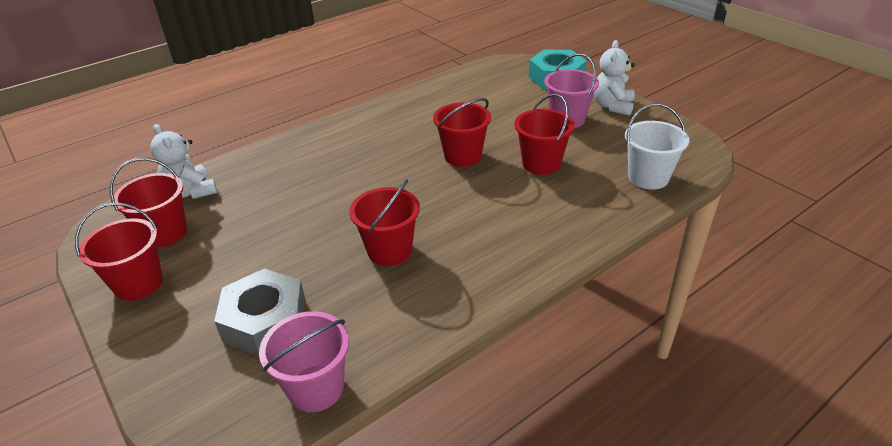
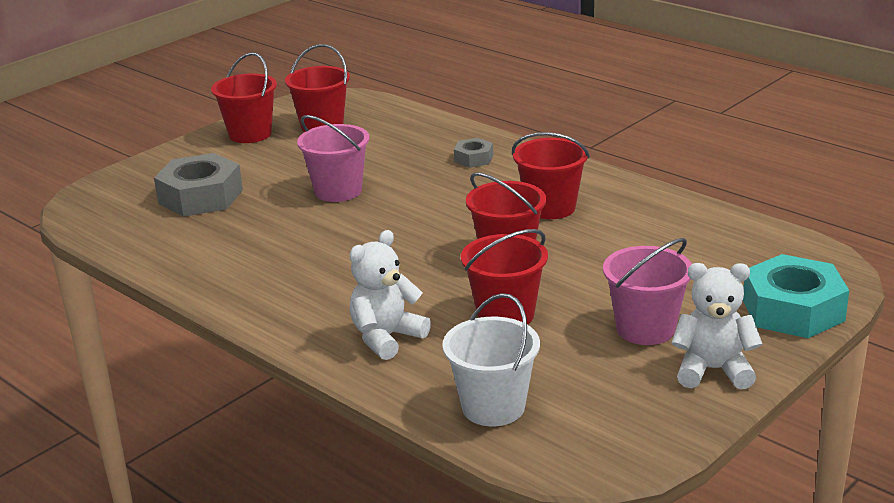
camera: 80 degrees right, 10 degrees down
white teddy bear [150,124,217,199] -> white teddy bear moved to [350,230,431,360]
pink bucket [259,311,349,412] -> pink bucket moved to [297,115,369,202]
red bucket [349,179,420,266] -> red bucket moved to [512,132,590,219]
none -> grey nut [454,138,493,168]

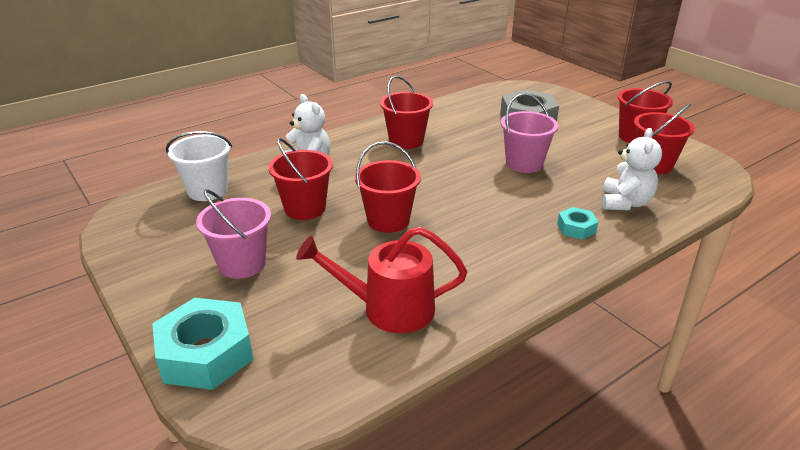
camera: 100 degrees right, 5 degrees up
grey nut [454,138,493,168] -> turquoise nut [557,207,598,240]
red bucket [512,132,590,219] -> red bucket moved to [380,76,433,149]
white teddy bear [671,263,762,389] -> white teddy bear moved to [602,128,662,210]
none -> red watering can [296,226,467,333]

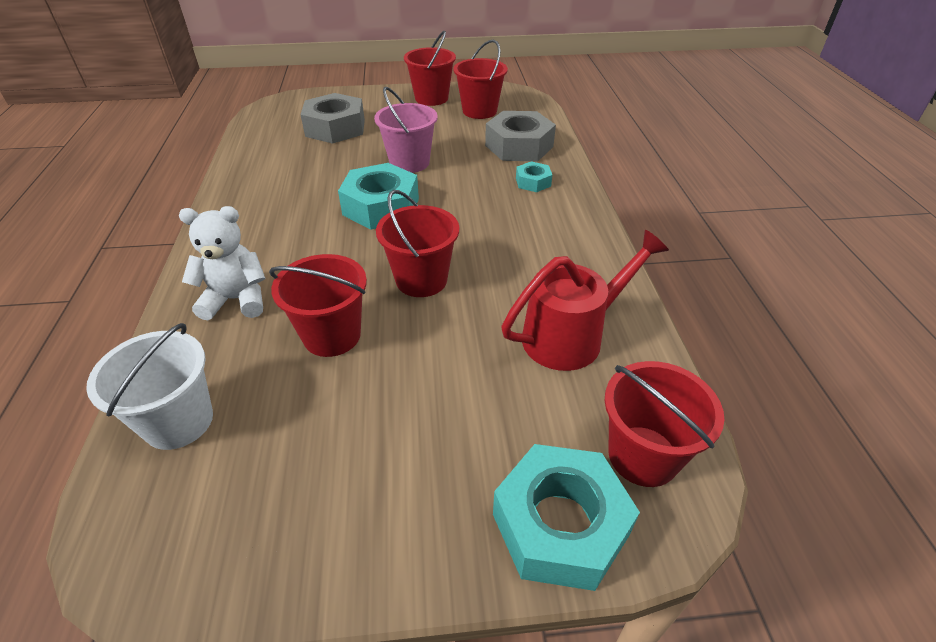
camera: 60 degrees left, 10 degrees up
pink bucket [196,189,271,279] -> none
red watering can [296,226,467,333] -> red watering can turned 150 degrees counterclockwise [501,230,669,371]
red bucket [380,76,433,149] -> red bucket moved to [605,361,724,487]
white teddy bear [602,128,662,210] -> grey nut [485,111,556,161]
none -> turquoise nut [338,163,419,230]

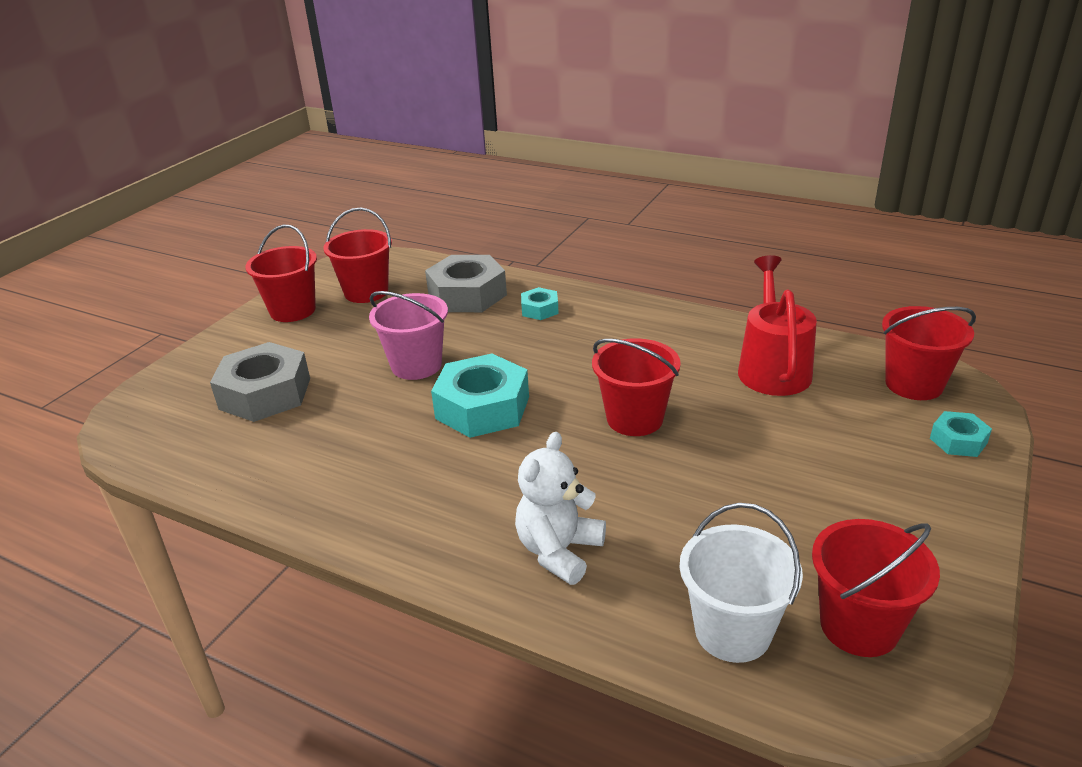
camera: 55 degrees left, 10 degrees down
red bucket [269,254,367,357] -> red bucket moved to [812,519,940,657]
turquoise nut [493,444,640,591] -> turquoise nut [930,411,992,457], size x0.50

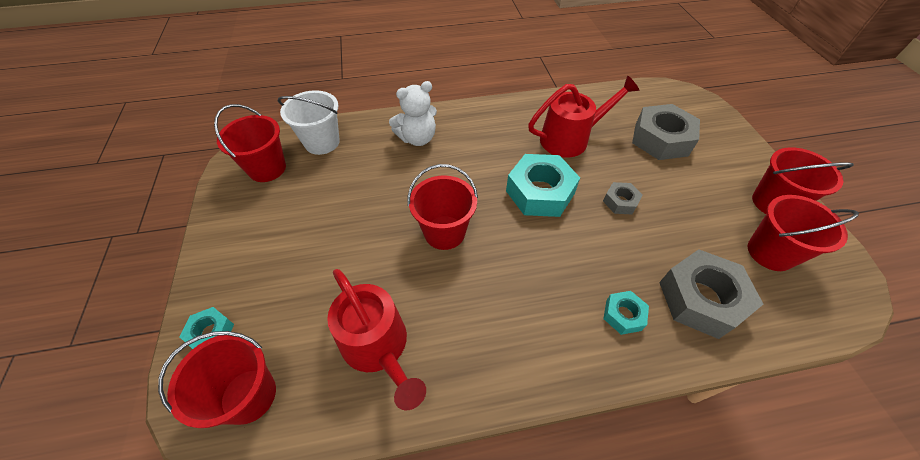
camera: 140 degrees right, 20 degrees up
pink bucket [369,291,448,380] -> grey nut [603,182,643,215]
white teddy bear [515,432,606,585] -> white teddy bear turned 75 degrees clockwise [389,81,437,146]
none -> red watering can [528,76,640,157]

